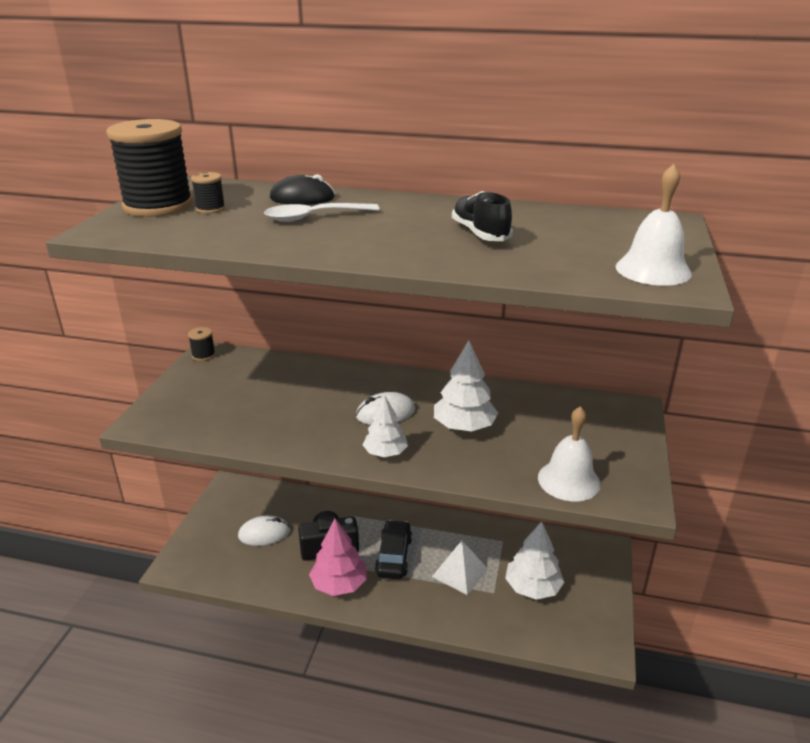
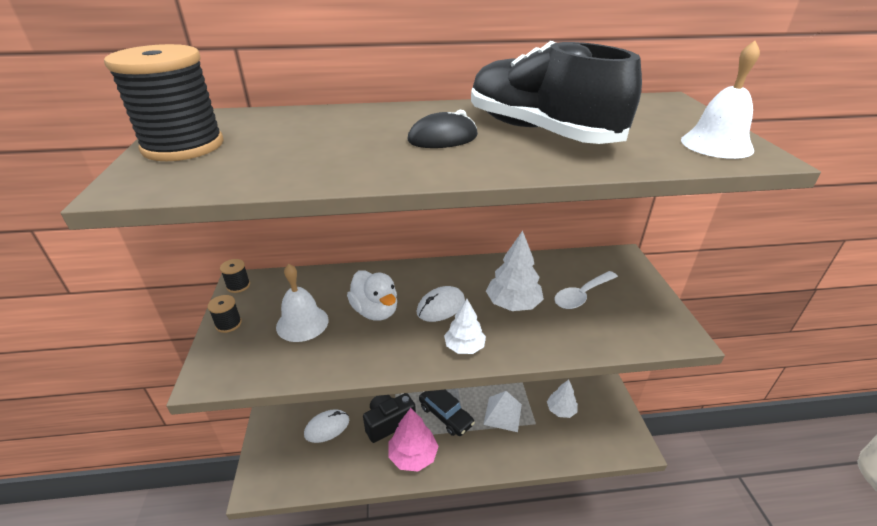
camera: 20 degrees left, 5 degrees up
black spool [191,172,225,214] -> black spool moved to [208,295,242,333]
white spoon [264,203,380,222] -> white spoon moved to [554,271,618,309]
black mouse [270,174,335,205] -> black mouse moved to [407,110,478,148]
black car [375,520,412,579] -> black car turned 150 degrees clockwise [419,390,475,436]
black shoe [452,191,513,241] -> black shoe [471,41,642,144], size x2.01
white tree [505,521,564,600] -> white tree [547,380,578,418], size x0.66
white bell [538,406,601,501] -> white bell moved to [276,264,329,342]
none -> white duck [347,270,397,321]

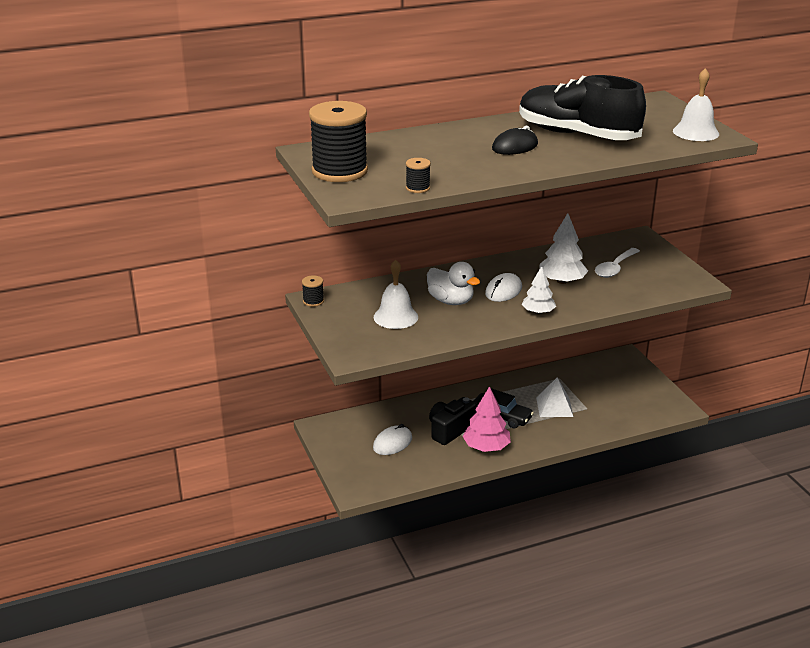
camera: 15 degrees left, 5 degrees down
black spool [208,295,242,333] -> black spool moved to [406,158,431,193]
white tree [547,380,578,418] -> none

